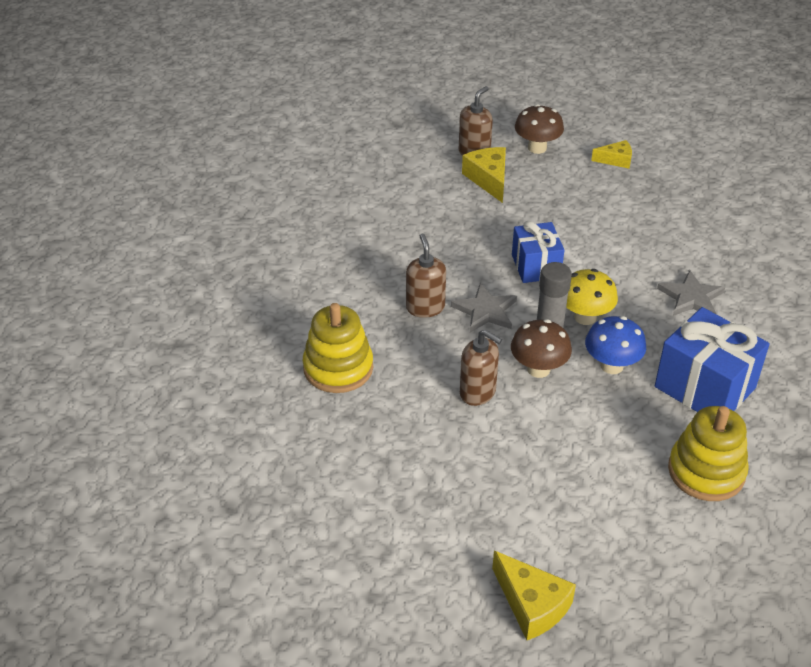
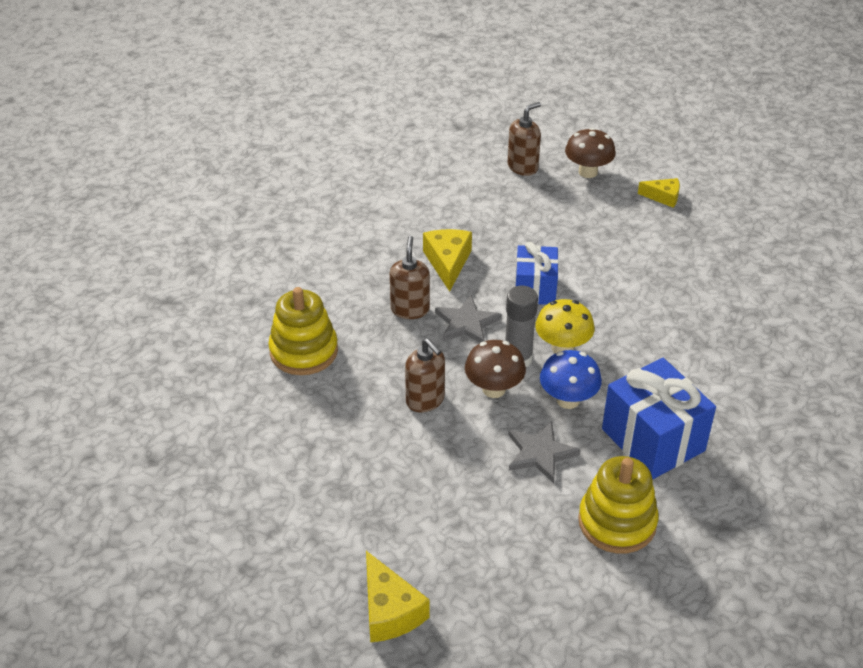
camera: 15 degrees right, 0 degrees up
yellow cheese [462,147,506,203] -> yellow cheese moved to [423,229,472,291]
grey star [657,270,725,316] -> grey star moved to [508,421,580,483]

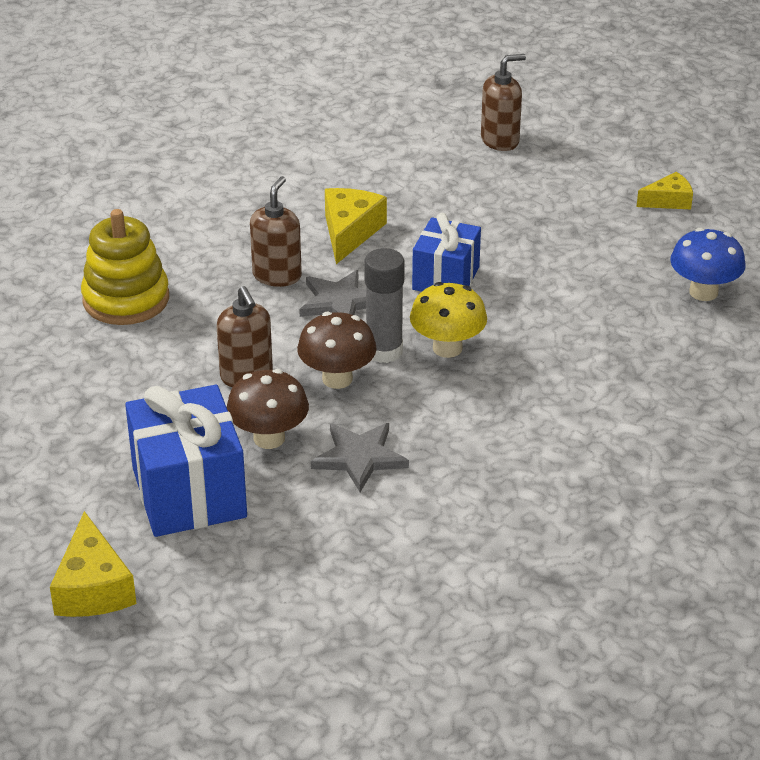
camera: 15 degrees right, 5 degrees down
blue mushroom [540,350,602,409] -> blue mushroom moved to [670,228,746,301]
brown mushroom [565,128,616,178] -> brown mushroom moved to [227,369,309,449]
yellow stacking toy [578,456,659,554] -> none
blue gift [602,358,716,479] -> blue gift moved to [125,385,247,537]
yellow cheese [638,178,680,208] -> yellow cheese turned 45 degrees counterclockwise [637,172,693,209]

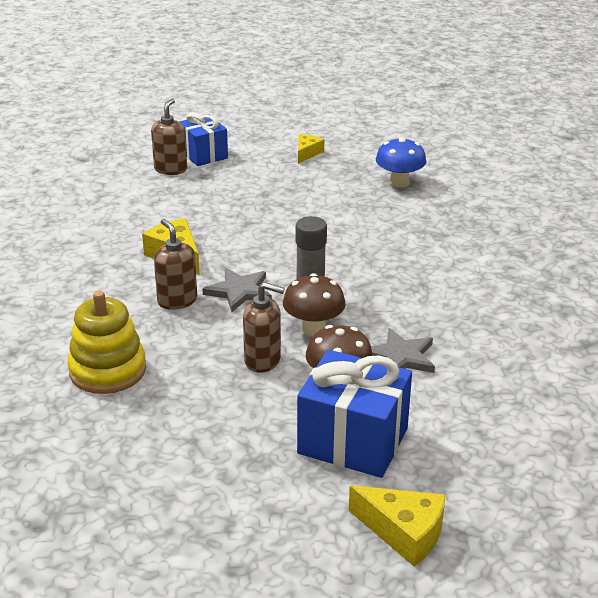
camera: 50 degrees left, 5 degrees down
yellow mushroom [410,282,487,358] -> none
blue gift [412,213,481,292] -> blue gift moved to [179,112,228,166]

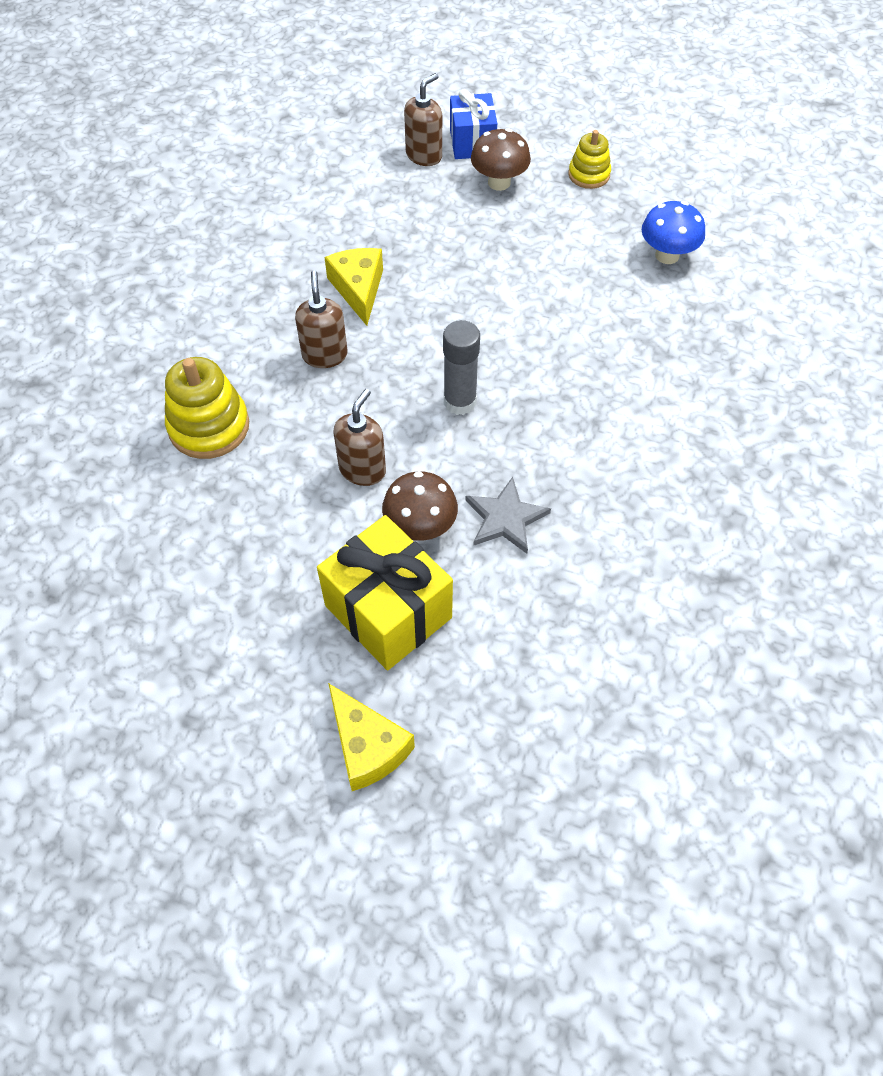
camera: 25 degrees right, 25 degrees up
grey star [203,268,272,312] -> none
brown soap dispenser [243,282,285,373] -> brown soap dispenser turned 105 degrees counterclockwise [333,389,386,486]
brown mushroom [283,273,346,336] -> brown mushroom moved to [471,128,531,191]
blue gift [297,350,412,478] -> yellow gift [317,515,453,670]
yellow cheese [298,134,324,164] -> yellow stacking toy [568,130,611,189]

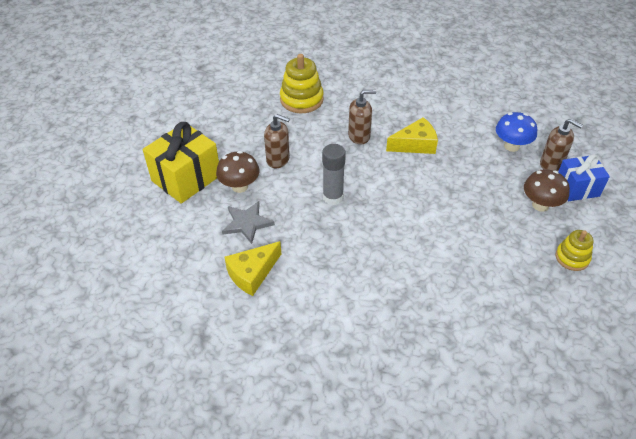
camera: 85 degrees right, 10 degrees down
yellow cheese [328,683,415,791] -> yellow cheese moved to [224,241,281,296]
blue mushroom [642,201,705,264] -> blue mushroom moved to [496,112,537,152]

